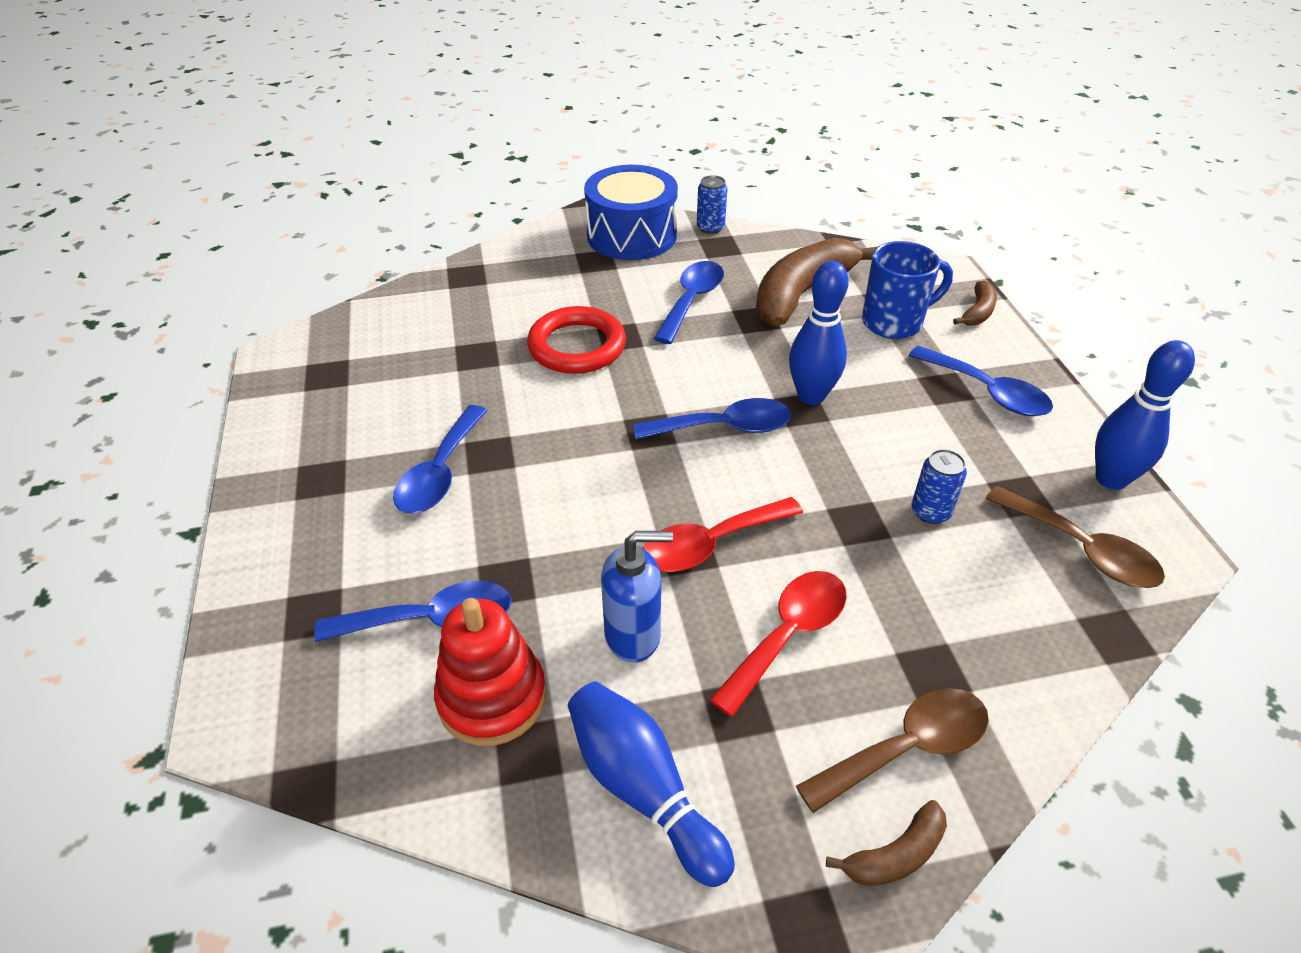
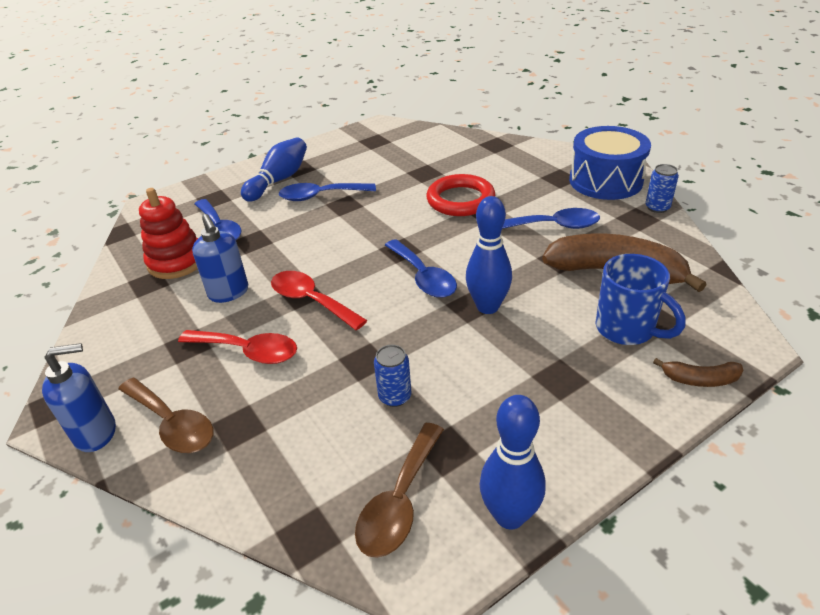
camera: 70 degrees right, 5 degrees down
blue bowling pin [568,681,735,887] -> blue bowling pin moved to [241,137,307,202]
brown banana [826,800,947,886] -> blue soap dispenser [42,343,116,452]
blue spoon [909,346,1053,416] -> none

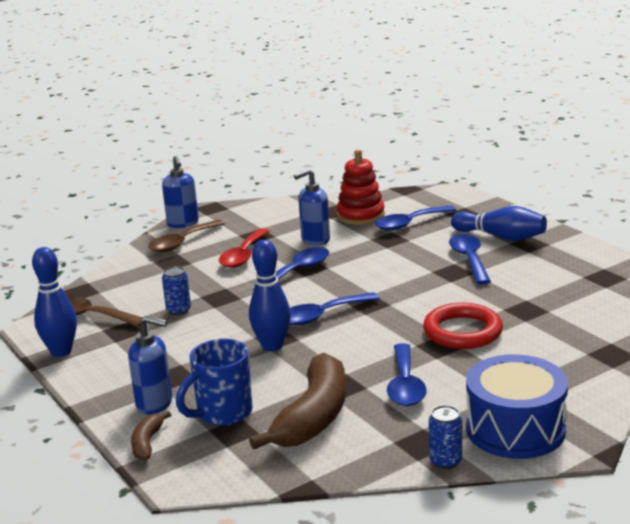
camera: 90 degrees right, 15 degrees down
red spoon [271,271,367,330] -> blue spoon [253,247,329,290]
none -> blue soap dispenser [128,316,173,415]

